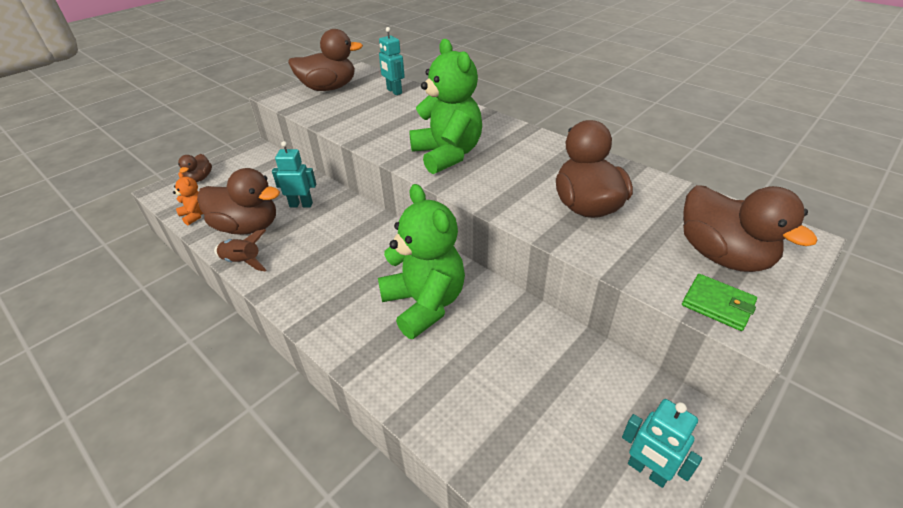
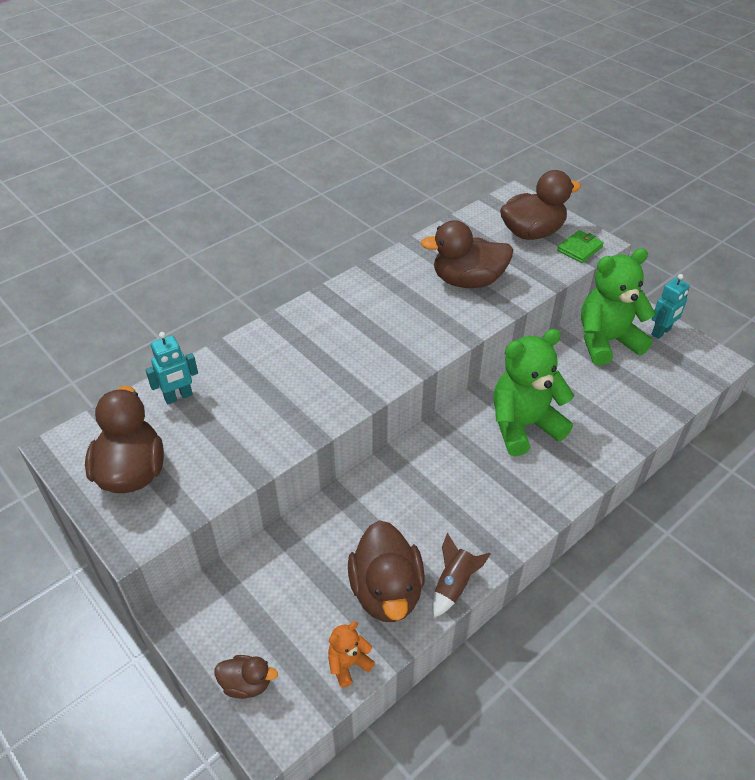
camera: 85 degrees left, 5 degrees up
brown duck [197,168,280,235] -> brown duck turned 150 degrees clockwise [348,520,425,622]
turquoise robot [272,141,316,207] -> none
green teddy bear [409,39,482,174] -> green teddy bear moved to [581,248,656,365]

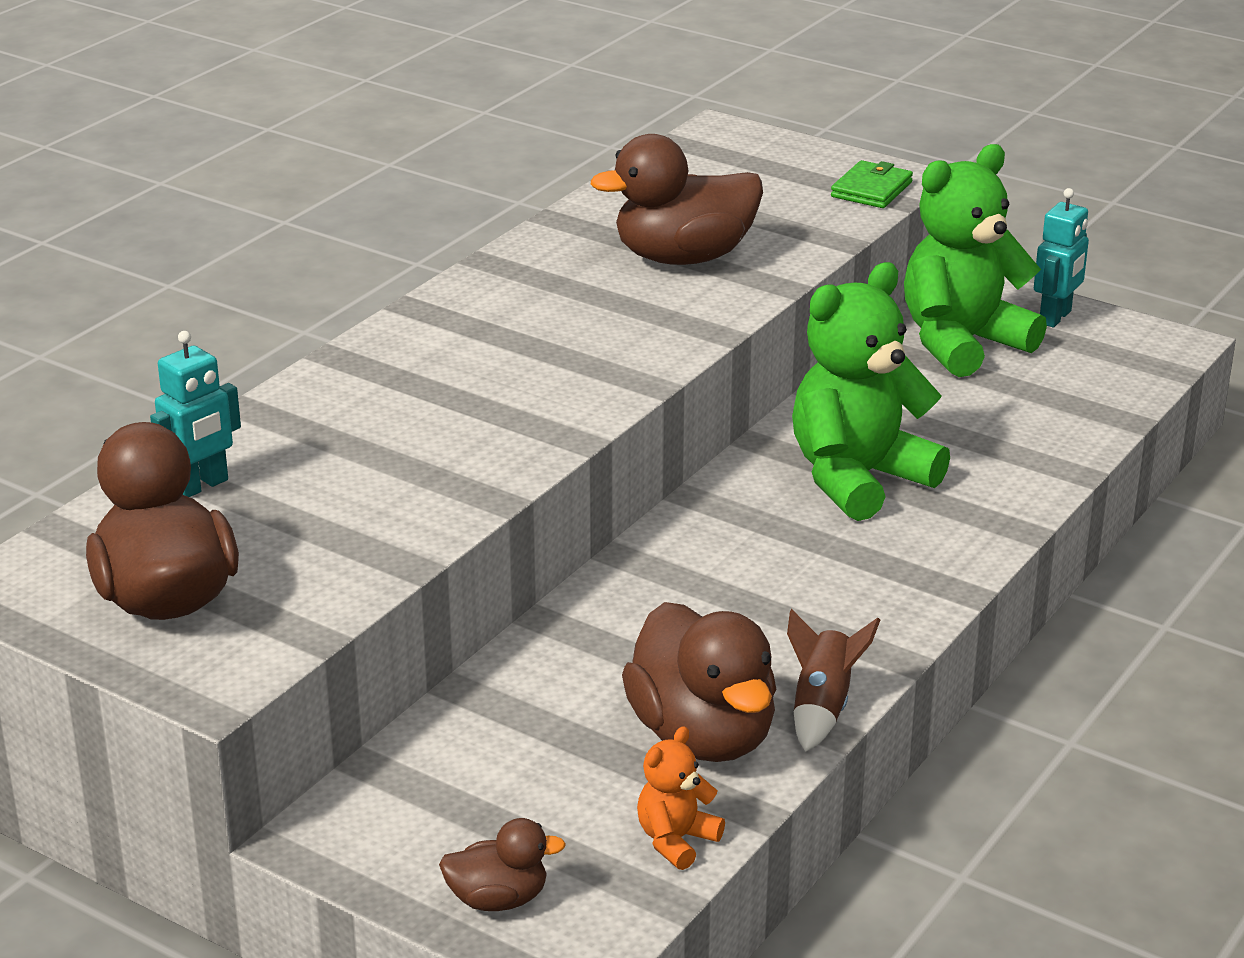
camera: 15 degrees left, 15 degrees down
brown duck [500,170,581,240] -> none

